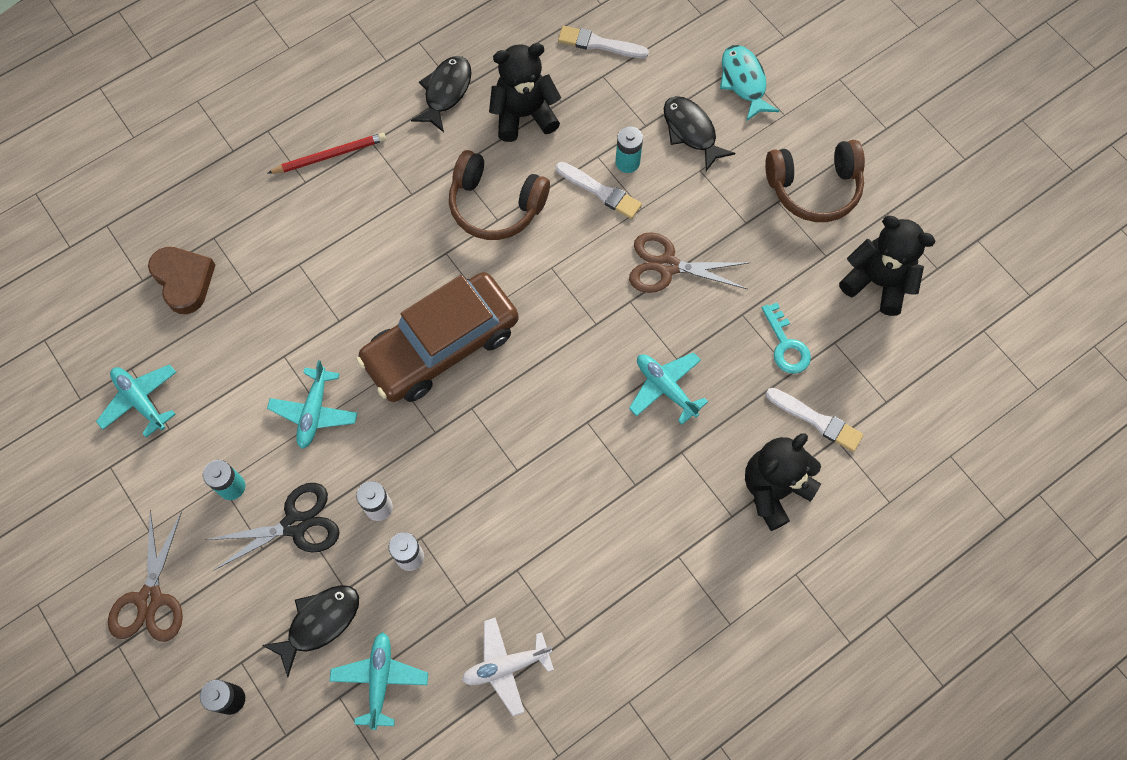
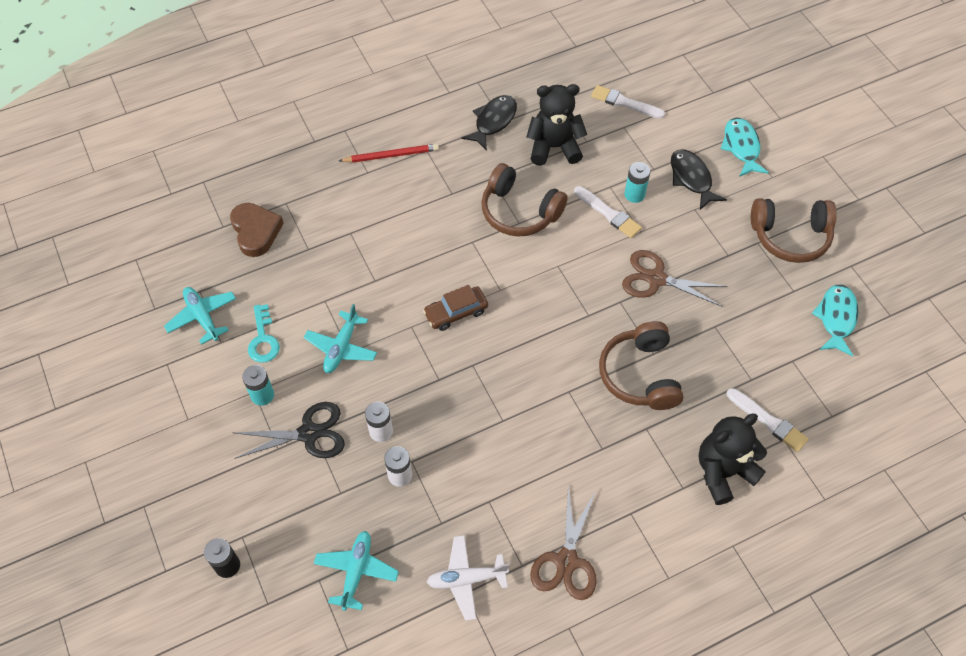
camera: 10 degrees right, 10 degrees down
brown scissors [108,510,183,642] -> brown scissors moved to [530,485,597,600]
black fish [262,585,359,678] -> none
brown car [356,272,519,402] -> brown car [423,285,488,331], size x0.47
turquoise plane [629,352,708,425] -> brown headphones [599,321,683,410]
turquoise key [762,303,811,374] -> turquoise key moved to [248,304,280,363]
black teddy bear [839,216,935,316] -> turquoise fish [811,285,859,357]

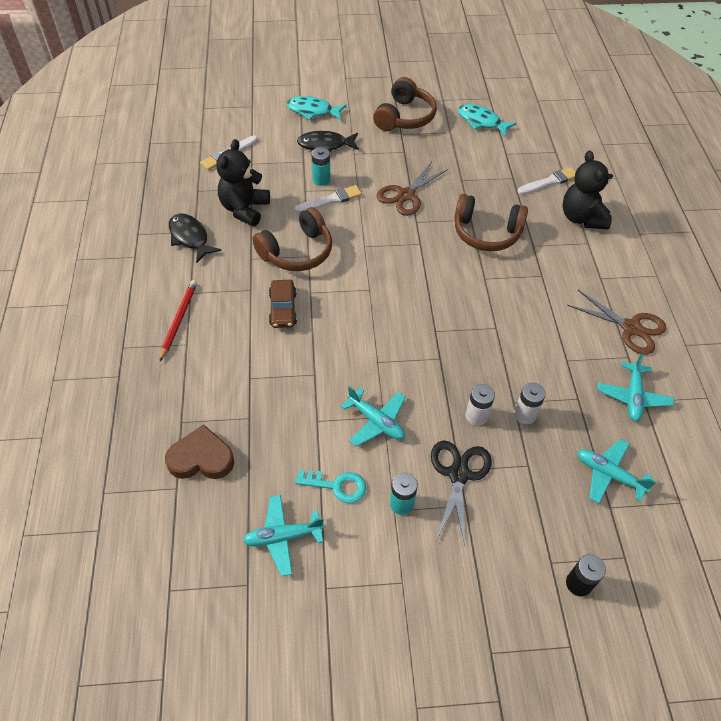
camera: 70 degrees left, 5 degrees down
brown car [423,285,488,331] -> brown car moved to [269,280,297,328]
white plane [427,535,509,621] -> turquoise plane [598,353,674,421]

